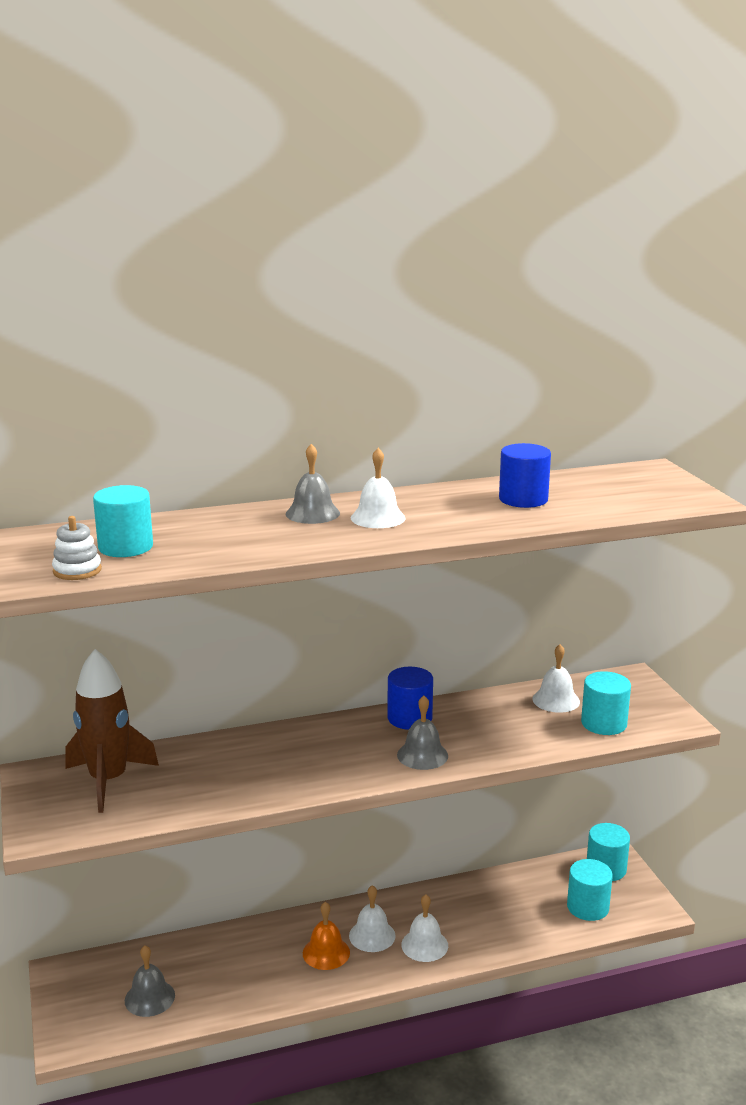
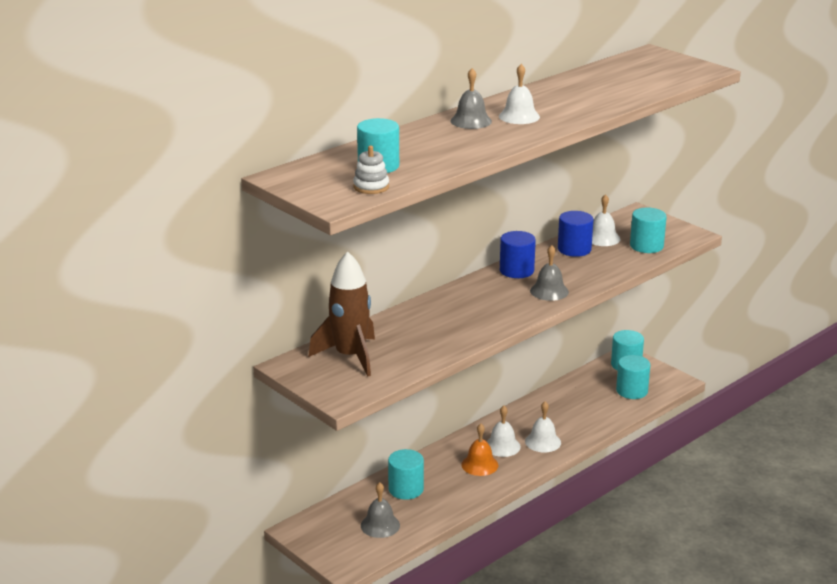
camera: 25 degrees left, 5 degrees up
blue cylinder [499,443,551,508] -> blue cylinder moved to [558,211,594,257]
none -> turquoise cylinder [388,449,424,500]

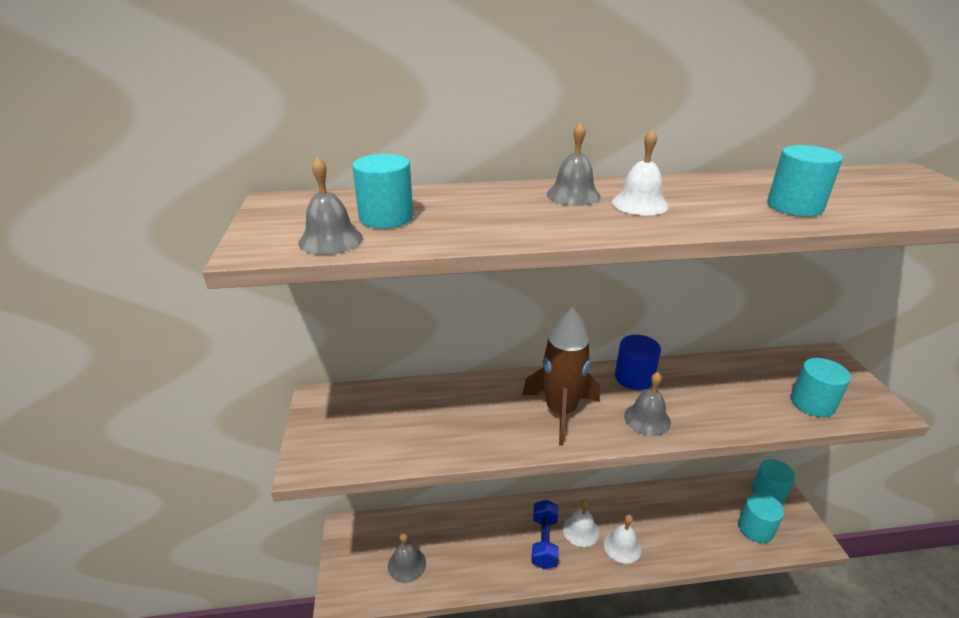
camera: 35 degrees right, 5 degrees up
brown rocket [309,251,375,376] -> brown rocket moved to [522,307,600,446]
white stacking toy [353,146,389,194] -> grey bell [298,157,363,255]
turquoise cylinder [388,449,424,500] -> turquoise cylinder moved to [767,145,843,216]
orange bell [461,424,498,476] -> blue dumbbell [531,500,559,569]
blue cylinder [558,211,594,257] -> none
white bell [592,194,620,246] -> none

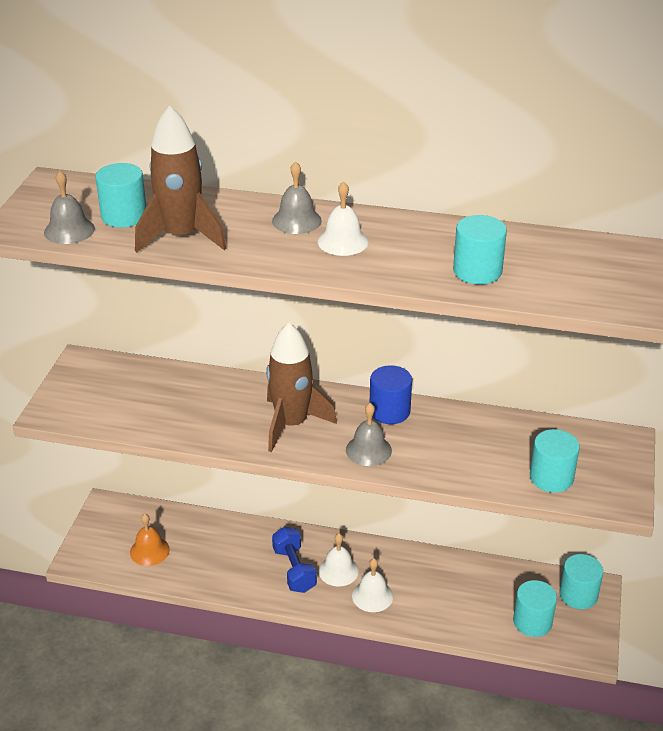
camera: 20 degrees right, 5 degrees up
grey bell [388,532,426,583] -> orange bell [130,513,170,566]
blue dumbbell [531,500,559,569] -> blue dumbbell turned 45 degrees counterclockwise [272,527,317,593]
none -> brown rocket [135,106,226,253]

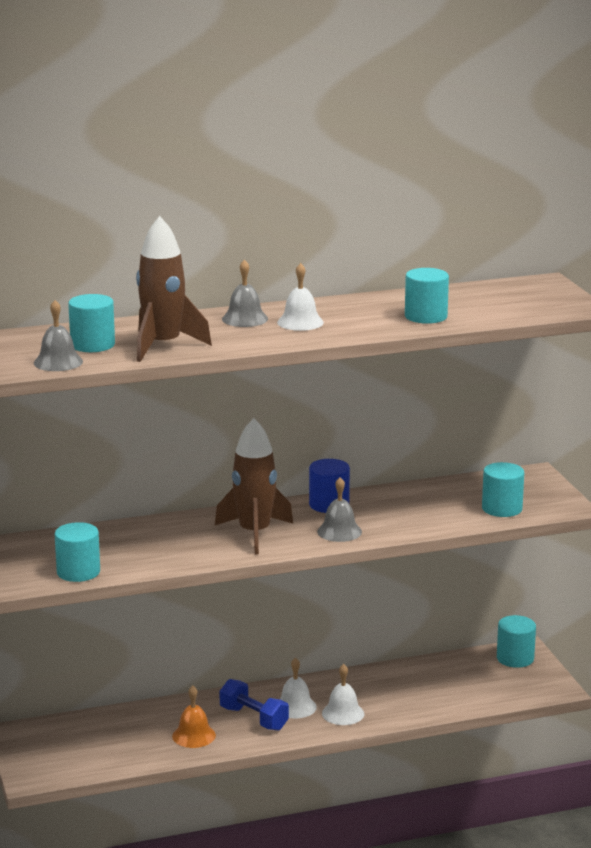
camera: 30 degrees left, 15 degrees down
orange bell [130,513,170,566] -> orange bell moved to [172,685,216,748]
turquoise cylinder [513,580,557,637] -> turquoise cylinder moved to [55,522,100,582]

